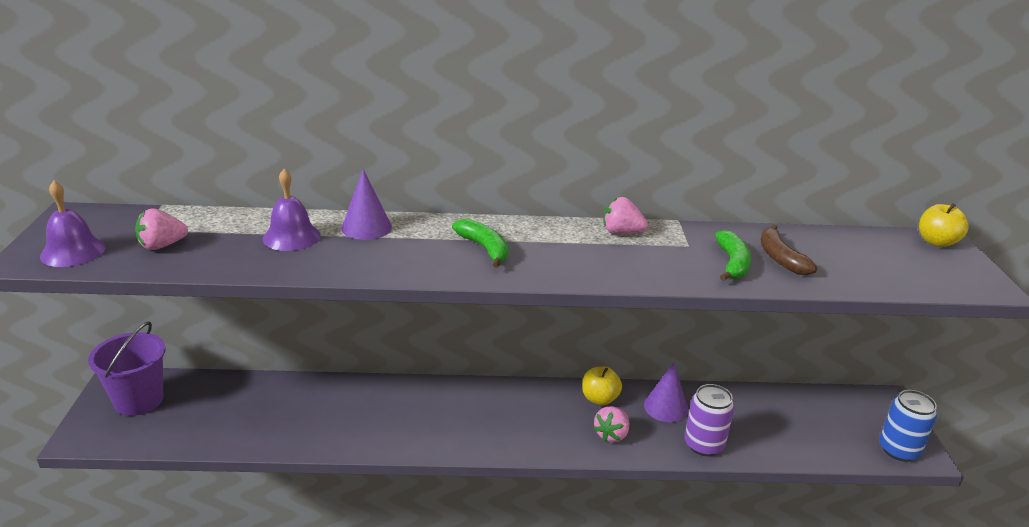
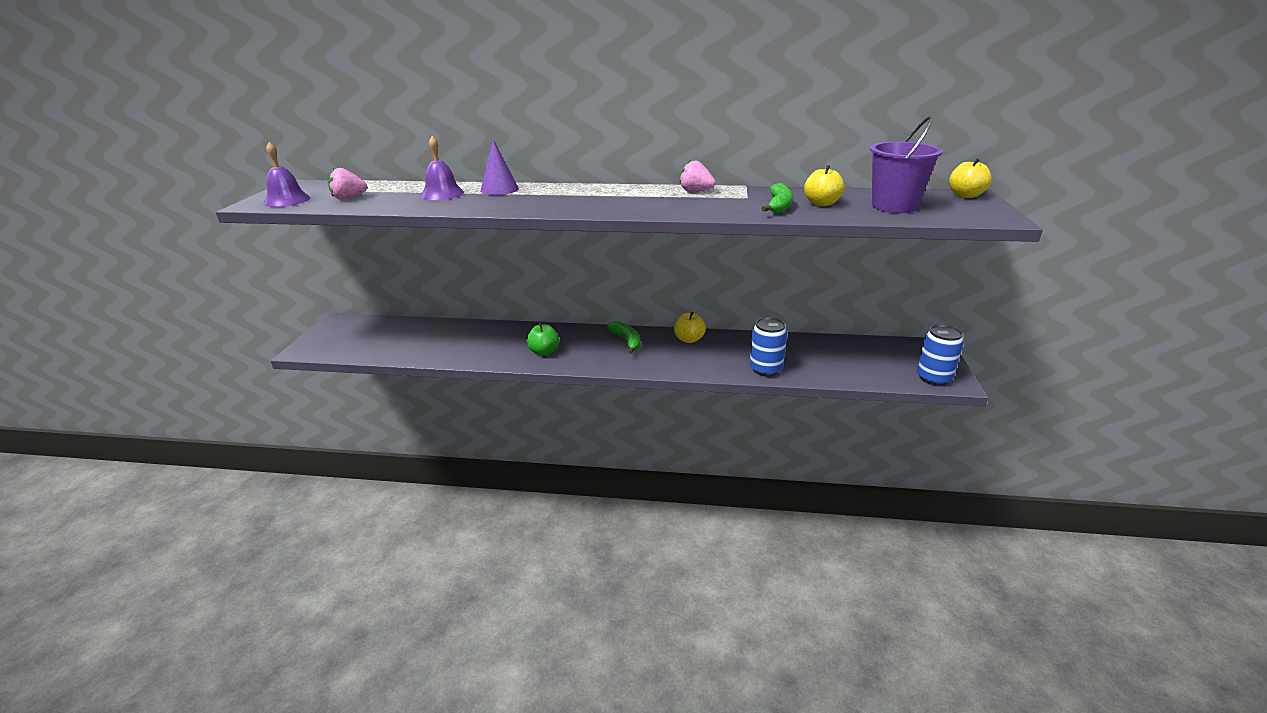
camera: 10 degrees right, 0 degrees up
purple bucket [88,322,166,416] -> purple bucket moved to [870,116,943,213]
green banana [452,219,508,268] -> green banana moved to [607,321,641,354]
pink strawberry [593,406,629,442] -> none
purple cone [644,363,688,422] -> none
purple can [685,384,734,456] -> blue can [750,317,787,376]
brown banana [760,225,818,275] -> yellow apple [804,165,844,206]
none -> green apple [527,323,559,356]

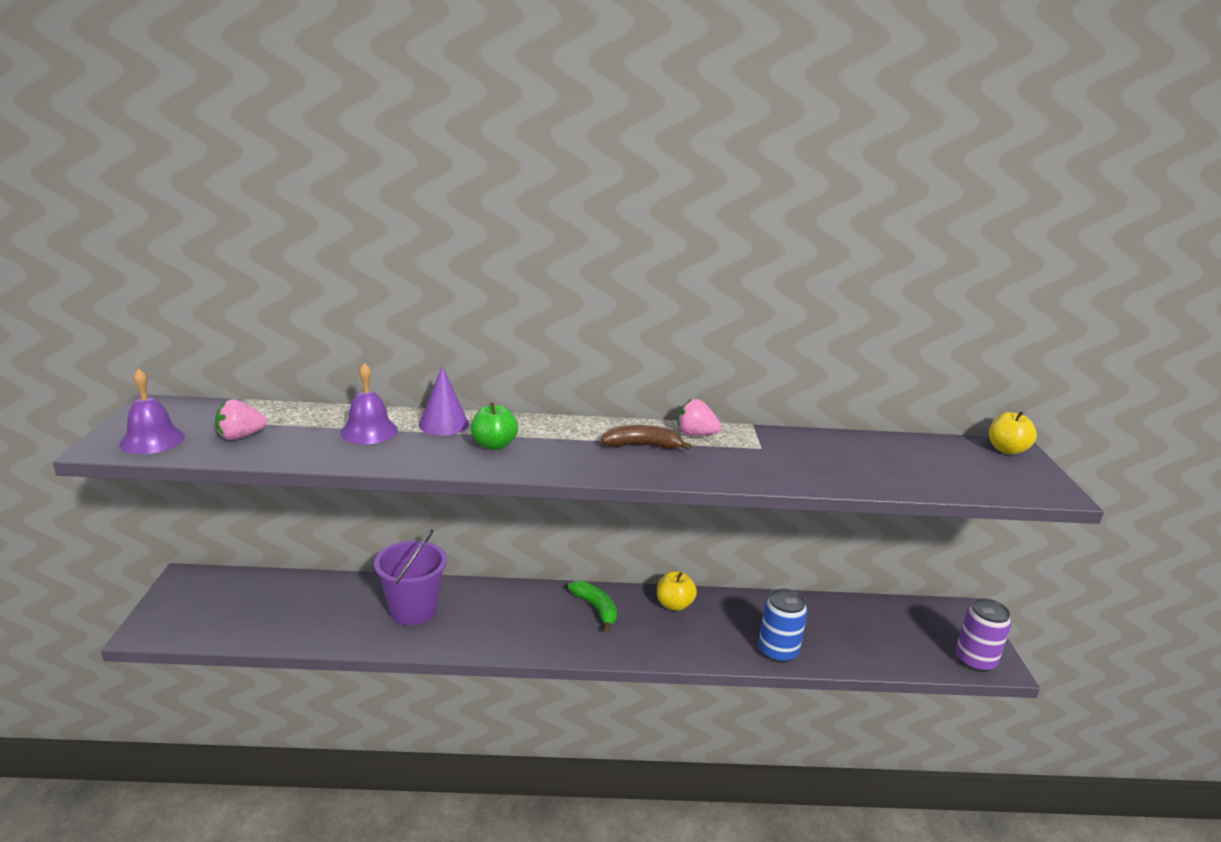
camera: 10 degrees left, 5 degrees down
green apple [527,323,559,356] -> green apple moved to [471,402,518,450]
green banana [761,183,793,214] -> none
yellow apple [804,165,844,206] -> none
purple bucket [870,116,943,213] -> purple bucket moved to [374,529,447,625]
blue can [917,324,964,386] -> purple can [955,598,1011,672]
none -> brown banana [601,425,692,450]

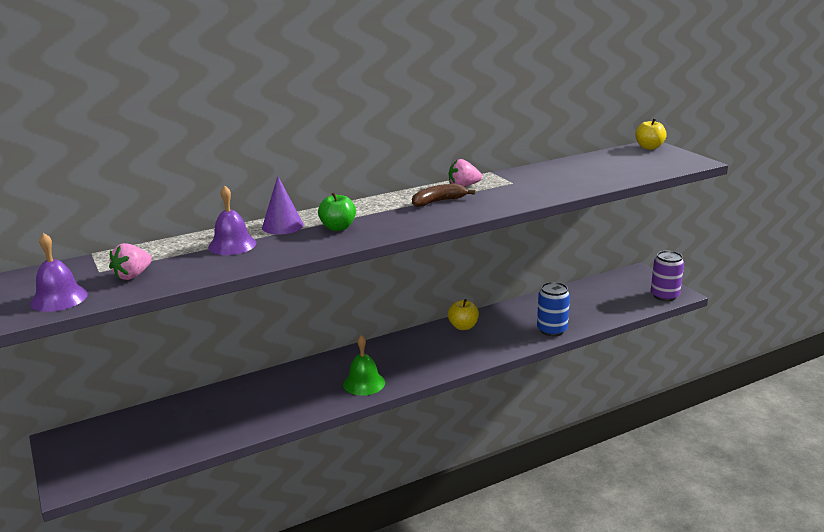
camera: 25 degrees left, 0 degrees up
purple bucket [374,529,447,625] -> none
green banana [568,581,617,632] -> none
none -> green bell [343,335,385,396]

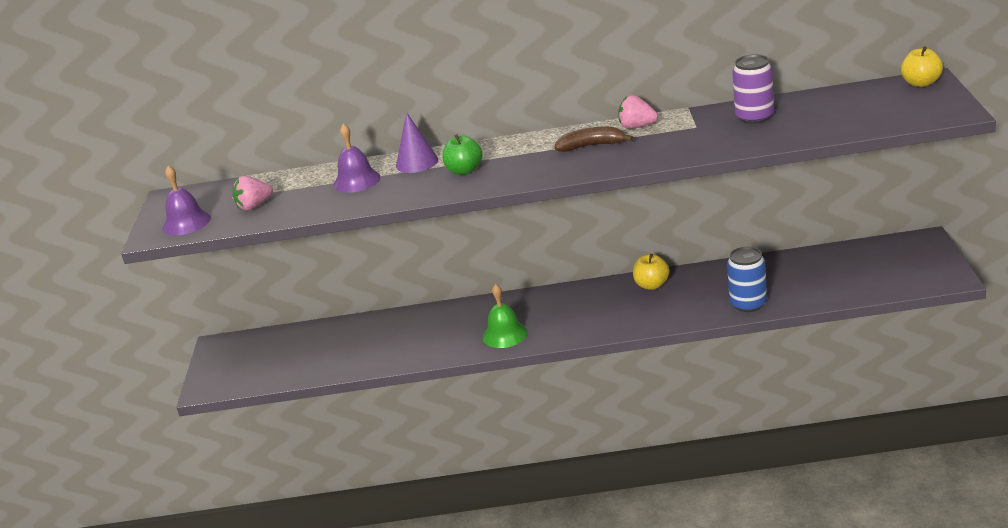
camera: 30 degrees right, 5 degrees up
purple can [651,251,684,301] -> purple can moved to [732,54,774,124]

